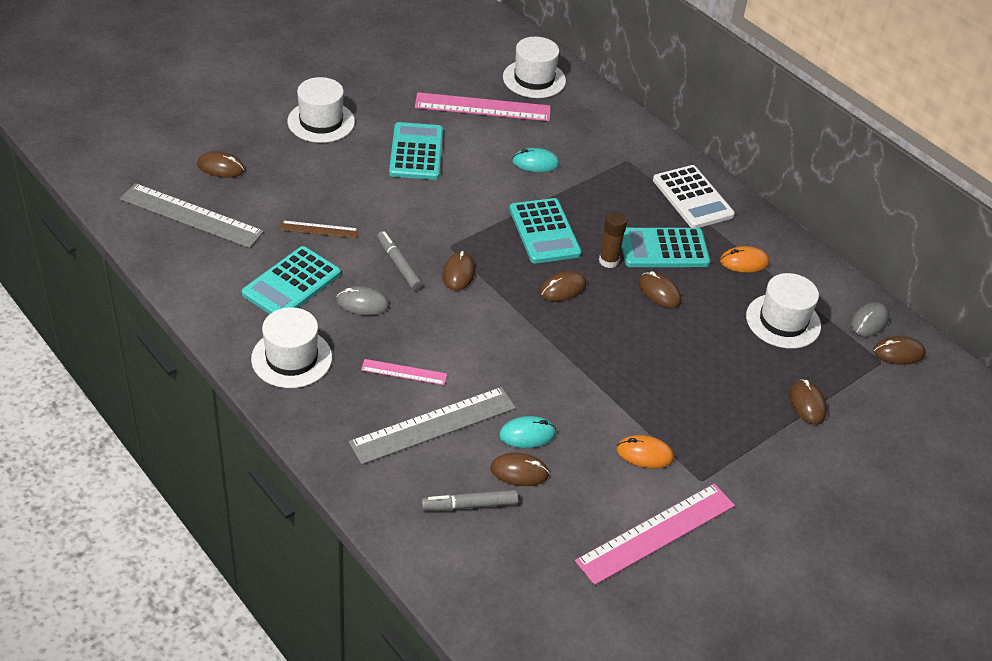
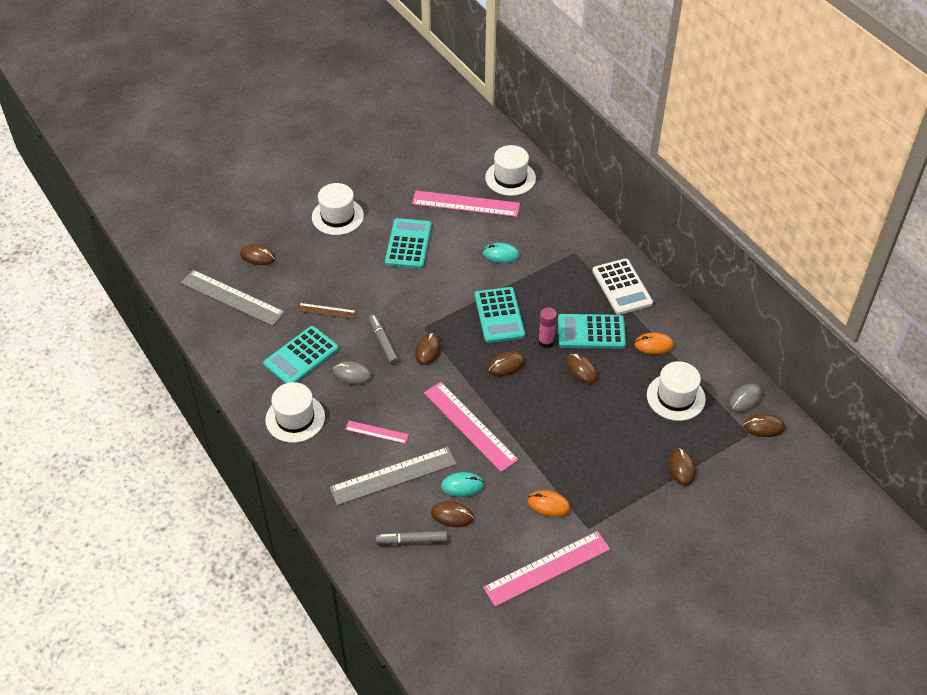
camera: 10 degrees right, 5 degrees up
brown glue stick [599,211,627,268] -> pink glue stick [538,307,557,348]
none -> pink ruler [424,382,518,472]

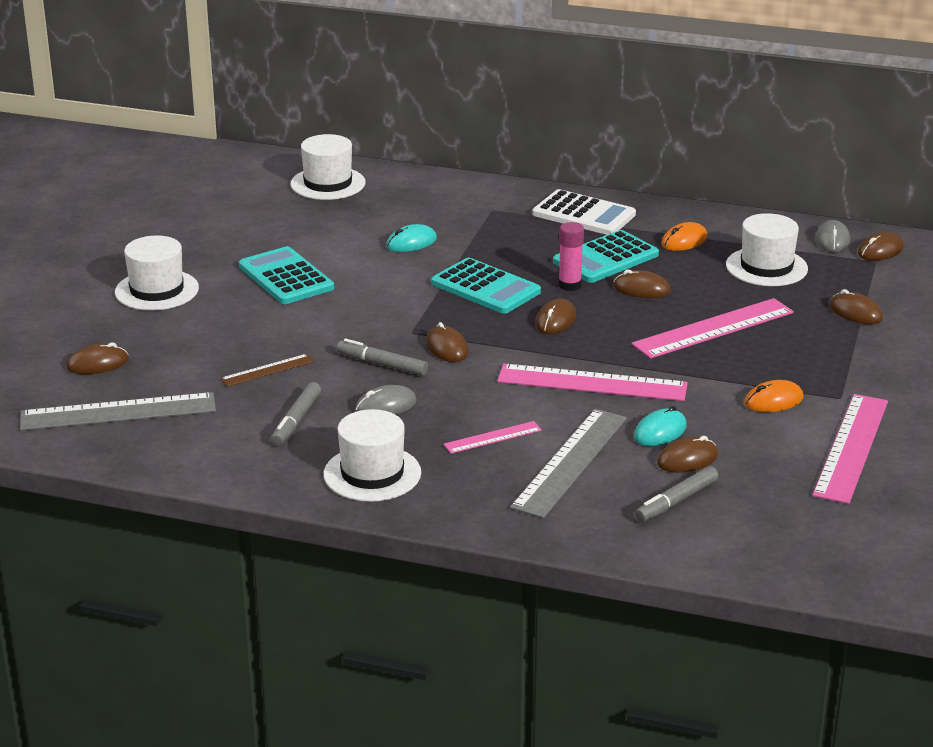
camera: 40 degrees left, 20 degrees down
turquoise calculator [263,326,339,384] -> grey marker [271,382,321,446]
pink ruler [412,191,520,217] -> pink ruler moved to [631,298,794,359]

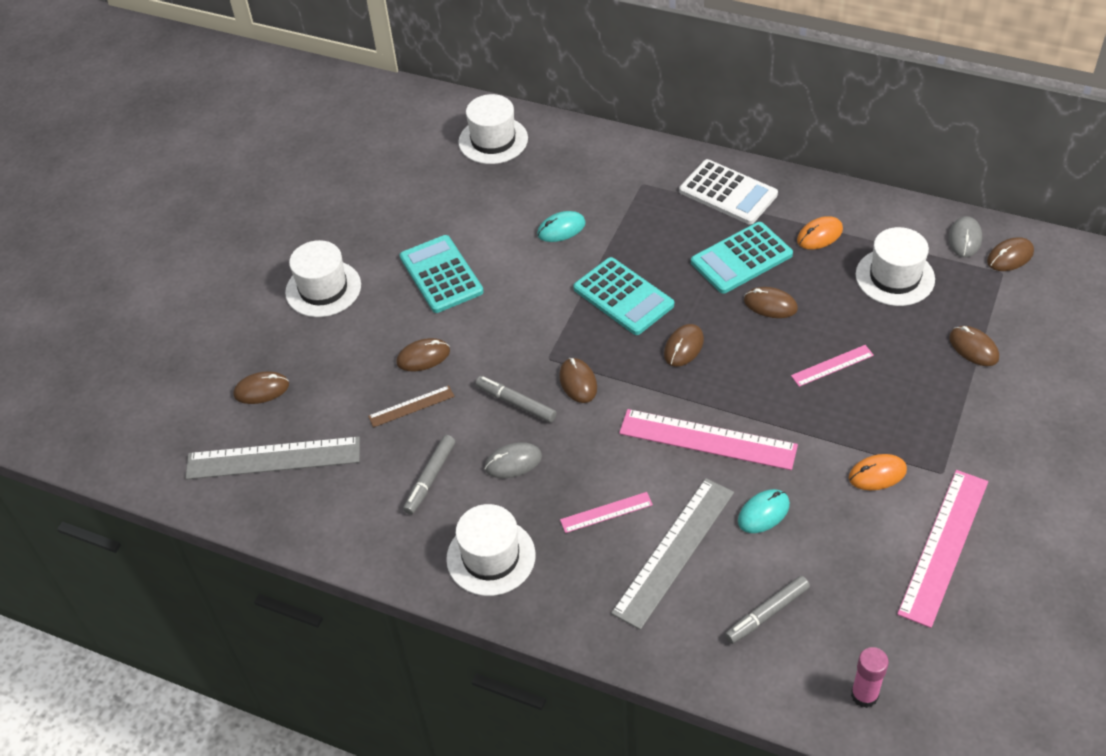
camera: 10 degrees right, 20 degrees up
pink glue stick [559,222,584,291] -> pink glue stick moved to [851,647,889,708]
pink ruler [631,298,794,359] -> pink ruler [791,345,874,387], size x0.51
brown mouse [657,436,718,473] -> brown mouse moved to [396,338,450,371]

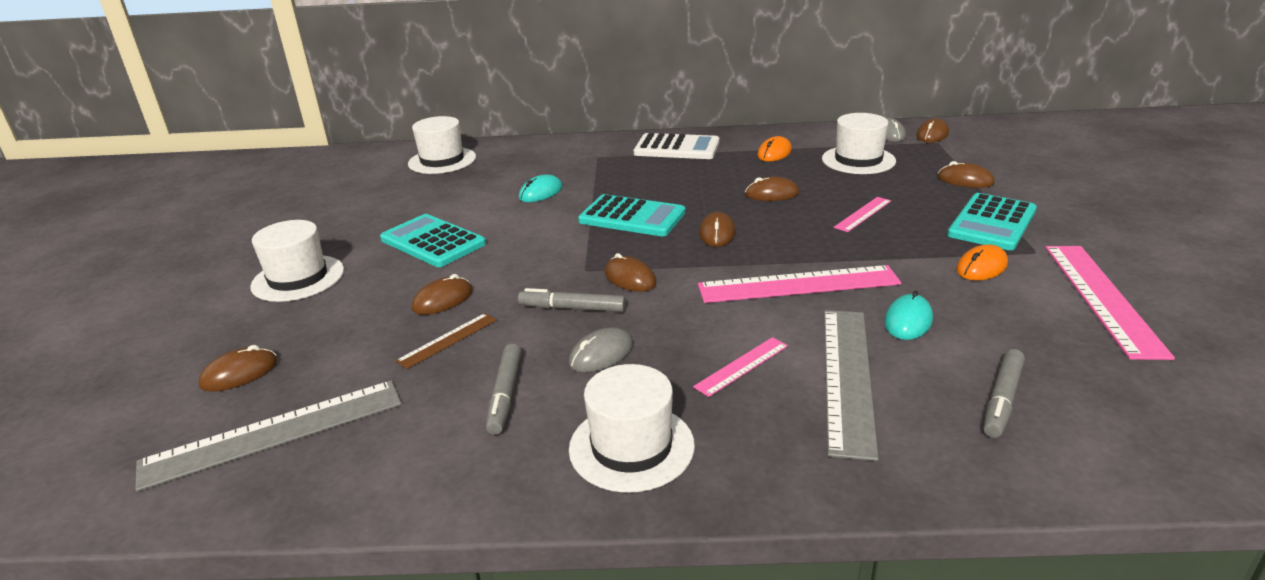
camera: 25 degrees left, 20 degrees down
turquoise calculator [691,222,793,294] -> turquoise calculator moved to [947,193,1037,250]
pink glue stick [851,647,889,708] -> none

